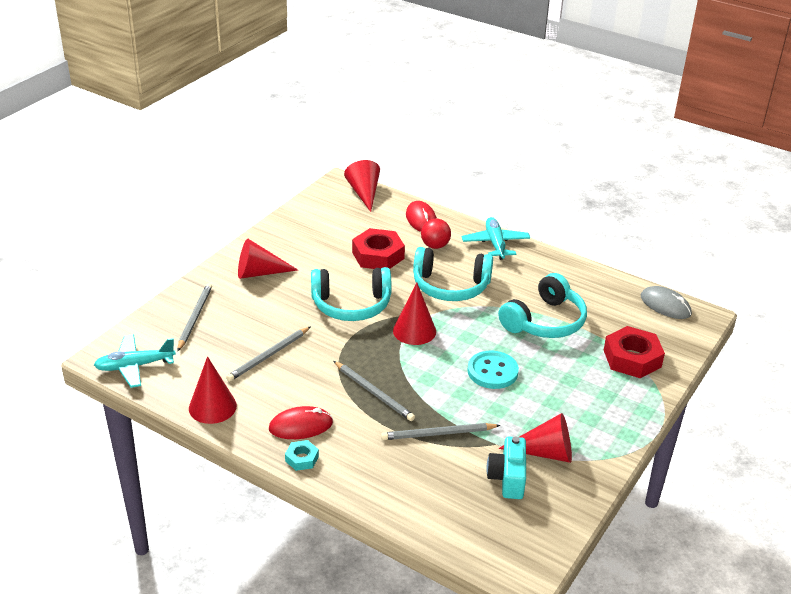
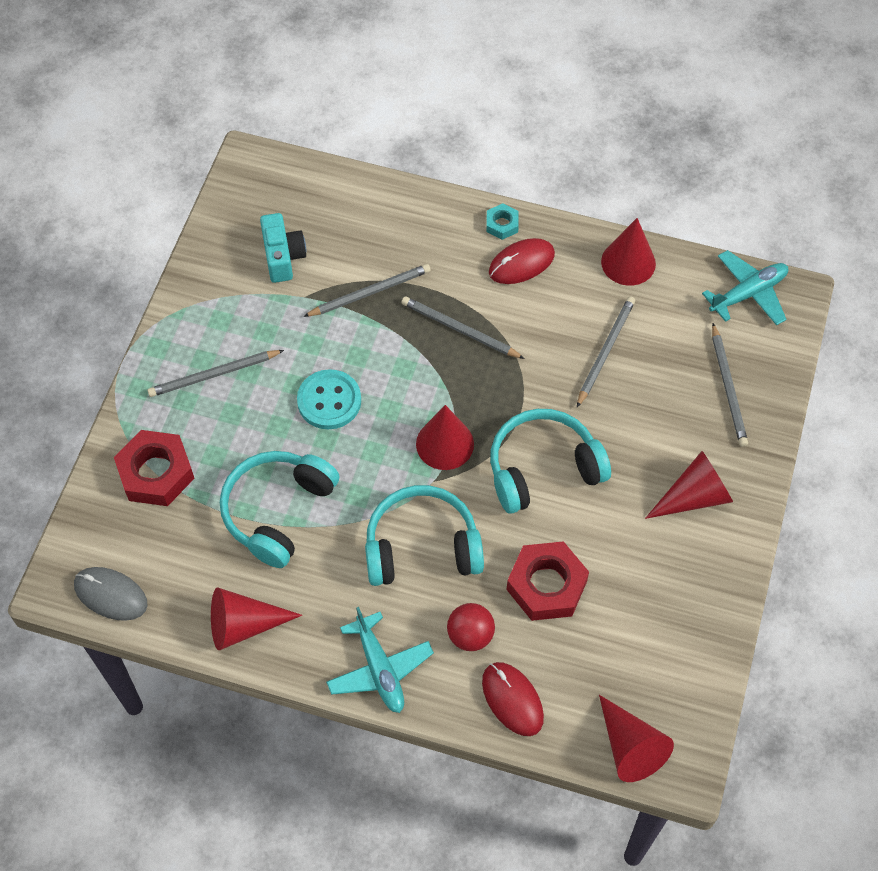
camera: 165 degrees right, 25 degrees up
red cone [498,413,572,463] -> red cone moved to [211,588,302,651]
none -> grey pencil [147,350,284,397]

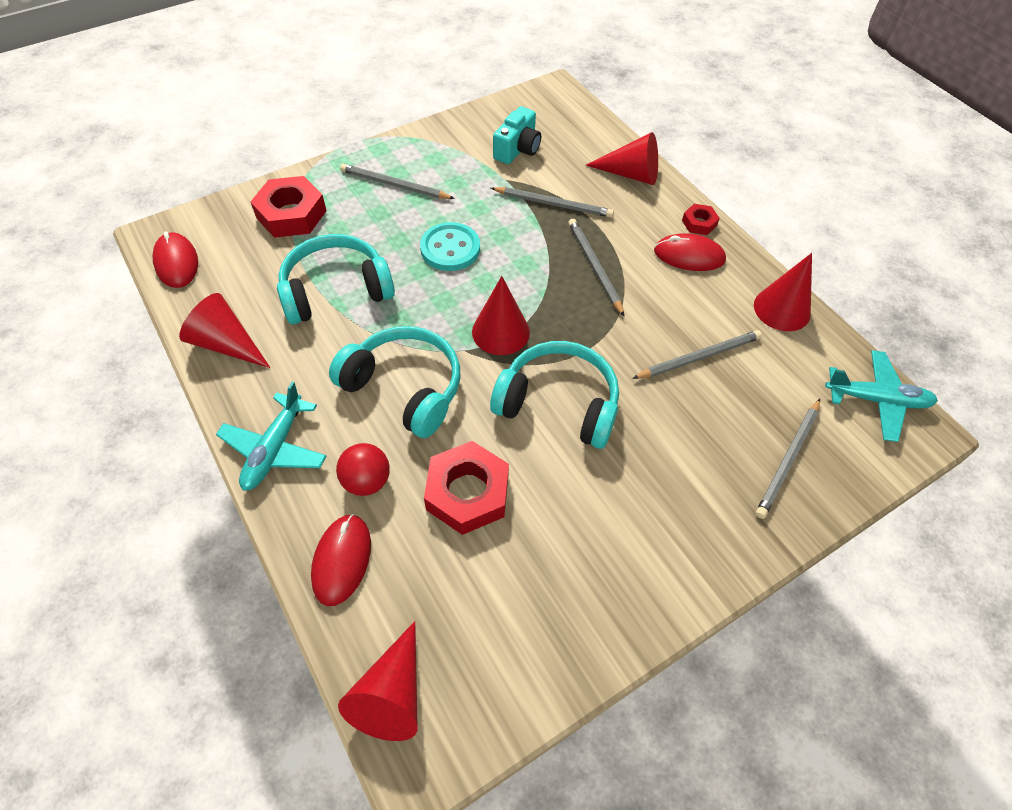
camera: 40 degrees right, 5 degrees down
grey mouse [74,567,148,621] -> red mouse [153,232,198,288]
turquoise nut [487,203,519,240] -> red nut [682,204,720,235]
red cone [645,451,733,519] -> red cone moved to [586,132,658,185]

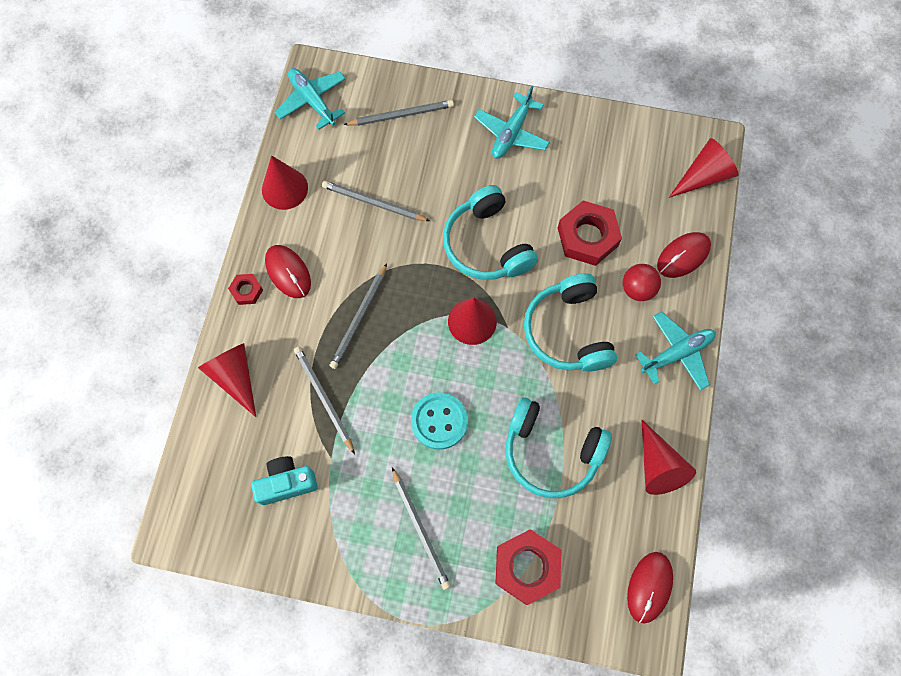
camera: 135 degrees left, 15 degrees up
none -> turquoise plane [474,86,550,159]

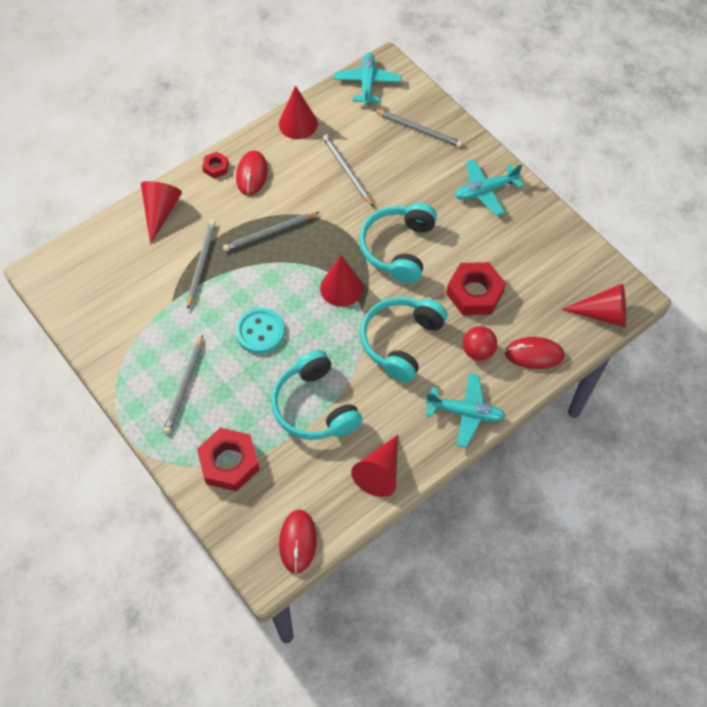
camera: 40 degrees right, 10 degrees down
turquoise camera [251,456,318,505] -> none
red mouse [627,552,673,624] -> red mouse turned 60 degrees counterclockwise [279,509,317,573]

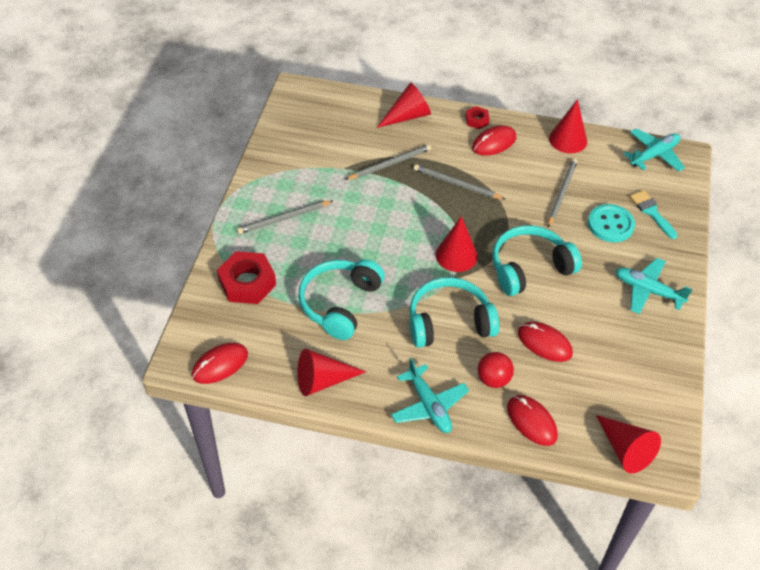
camera: 50 degrees right, 10 degrees down
turquoise button [235,308,285,354] -> turquoise button moved to [588,204,635,242]
grey pencil [374,110,462,147] -> turquoise brush [630,190,677,239]
red nut [446,262,506,315] -> red mouse [518,322,573,362]

